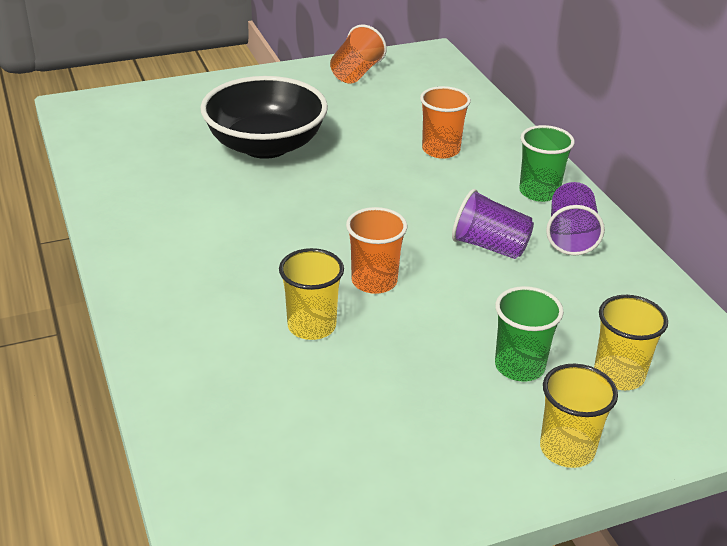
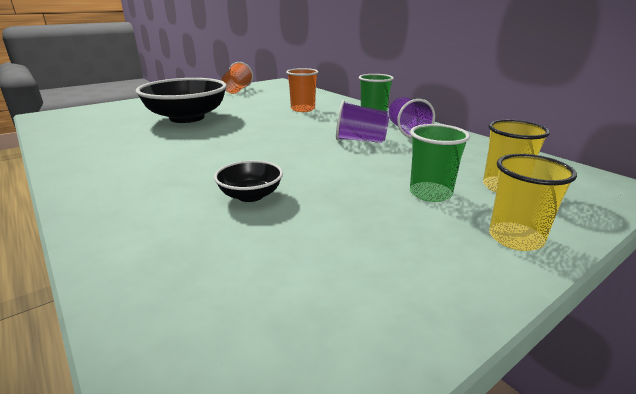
camera: 15 degrees left, 10 degrees down
yellow cup [279,248,344,340] -> black bowl [214,160,283,202]
orange cup [346,207,407,294] -> none

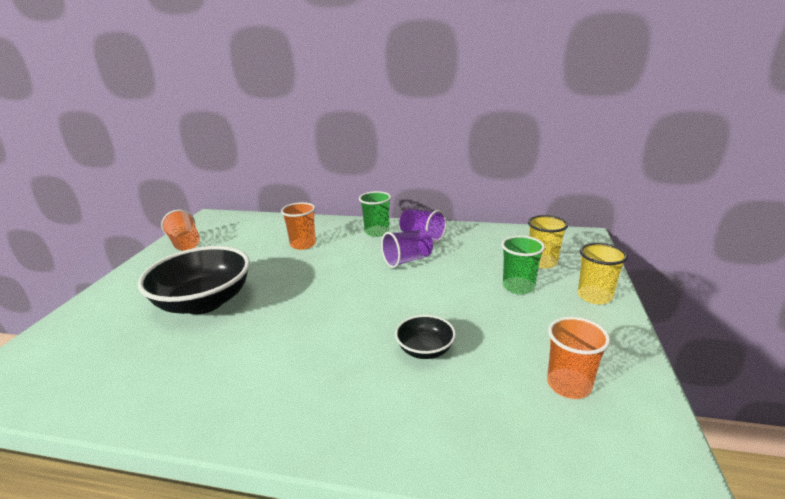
camera: 40 degrees left, 0 degrees up
none -> orange cup [547,317,610,399]

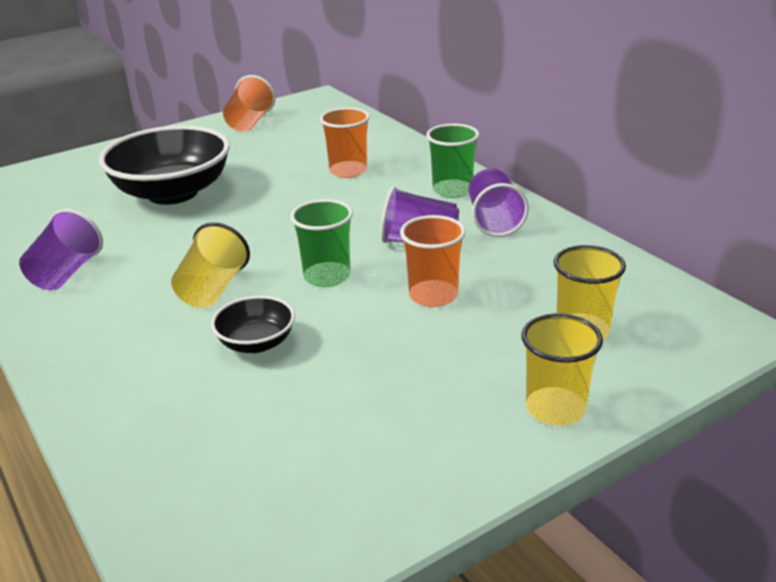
camera: 45 degrees right, 5 degrees up
green cup [501,236,545,294] -> green cup moved to [290,199,353,287]
orange cup [547,317,610,399] -> orange cup moved to [400,215,466,307]
none -> purple cup [19,209,103,290]
none -> yellow cup [171,222,250,308]

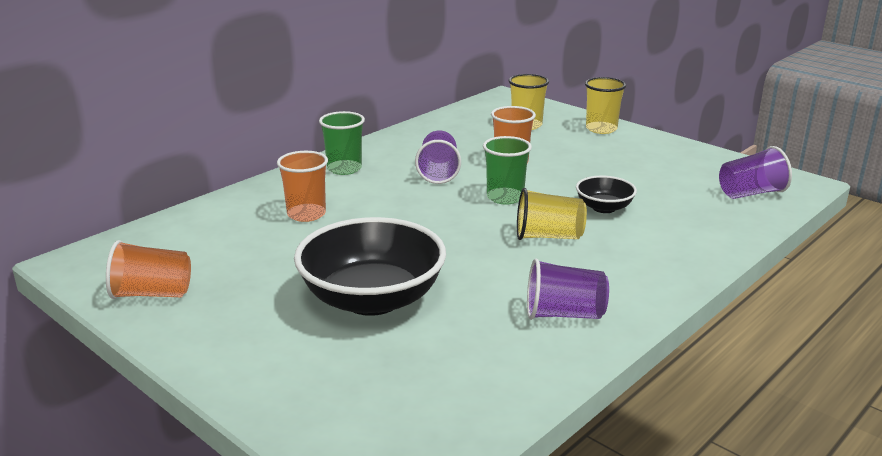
camera: 105 degrees left, 5 degrees down
purple cup [469,168,529,237] -> purple cup moved to [719,146,792,199]

